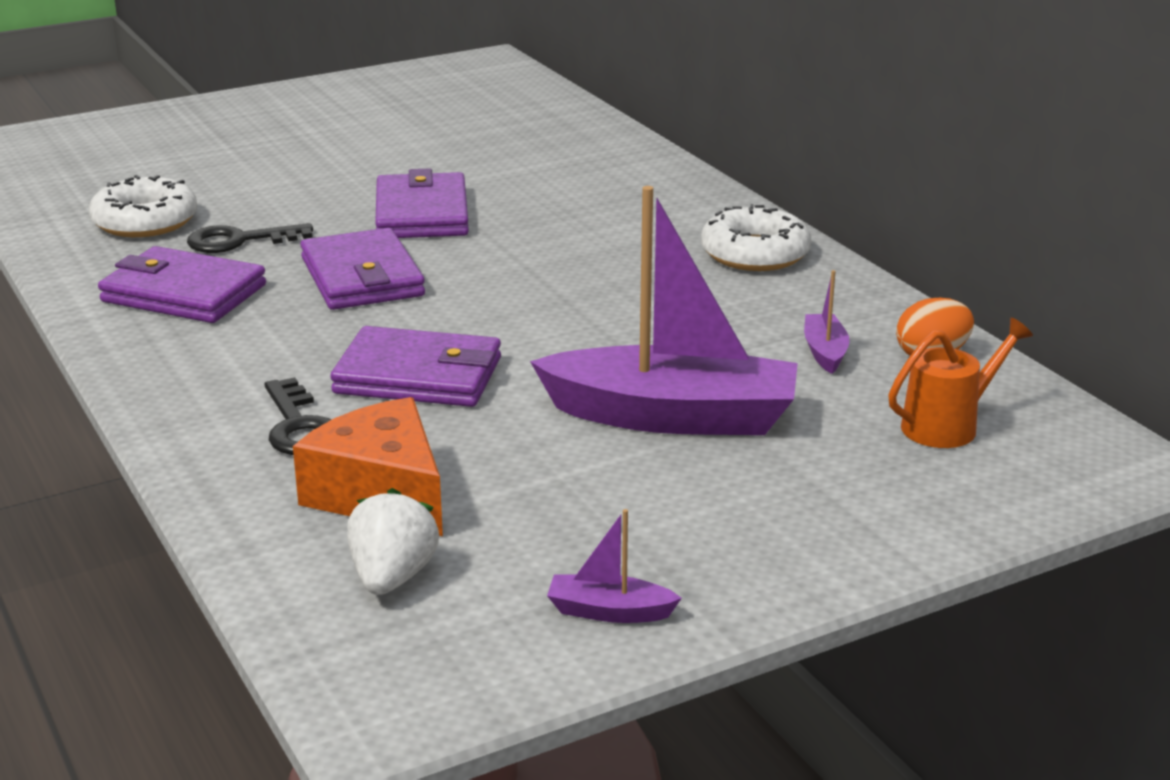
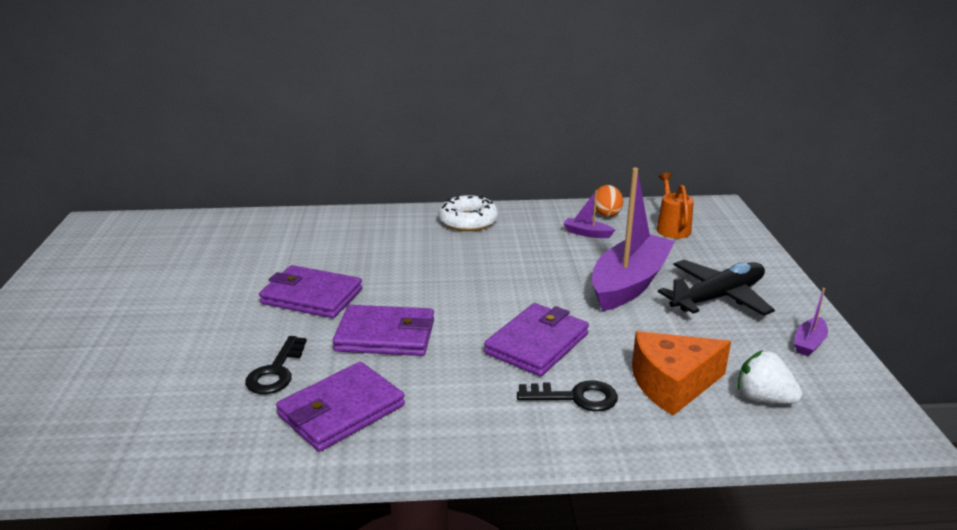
camera: 65 degrees left, 0 degrees up
white donut [89,175,197,237] -> none
none -> black plane [658,260,775,316]

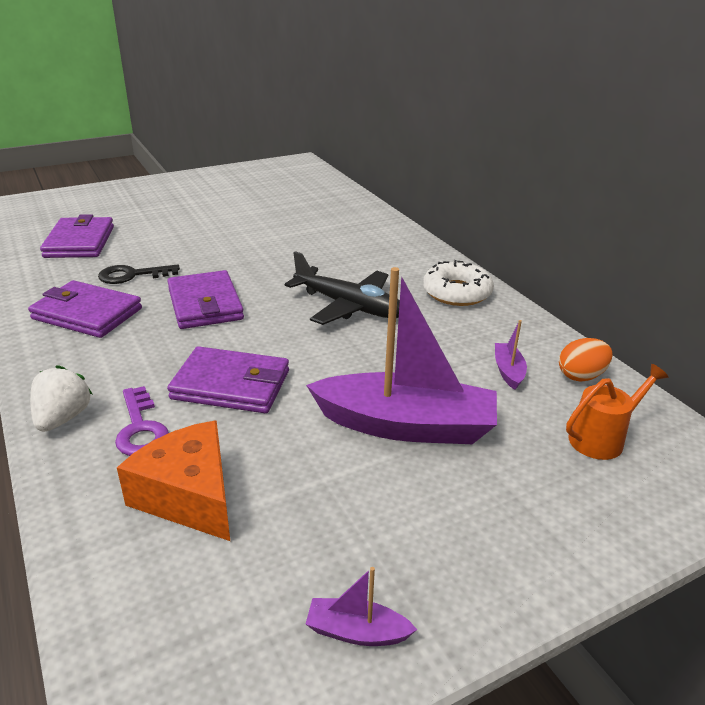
camera: 65 degrees right, 5 degrees up
purple wallet [259,265,362,318] -> purple wallet moved to [40,214,114,258]
black key [517,380,618,411] -> purple key [115,386,169,456]
black plane [658,260,775,316] -> black plane moved to [285,251,400,325]
white strawberry [738,350,803,404] -> white strawberry moved to [30,365,92,432]

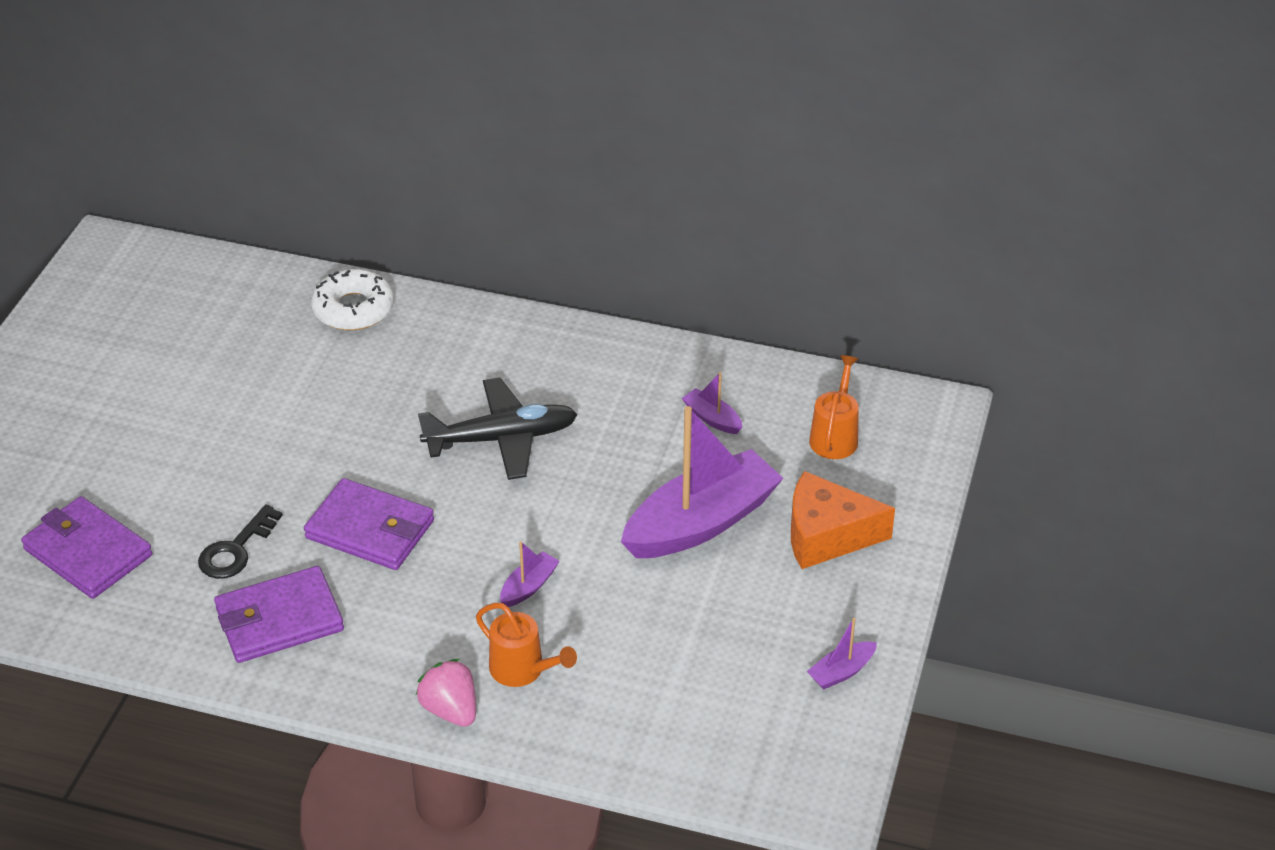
camera: 45 degrees left, 10 degrees up
white strawberry [30,365,92,432] -> pink strawberry [416,659,476,727]
purple key [115,386,169,456] -> orange watering can [476,603,577,687]
orange cheese [117,420,230,541] -> orange cheese moved to [791,471,895,569]
purple wallet [167,346,289,413] -> purple boat [500,541,560,607]
white donut [423,260,494,306] -> white donut moved to [311,269,394,330]
orange egg [559,338,613,382] -> none

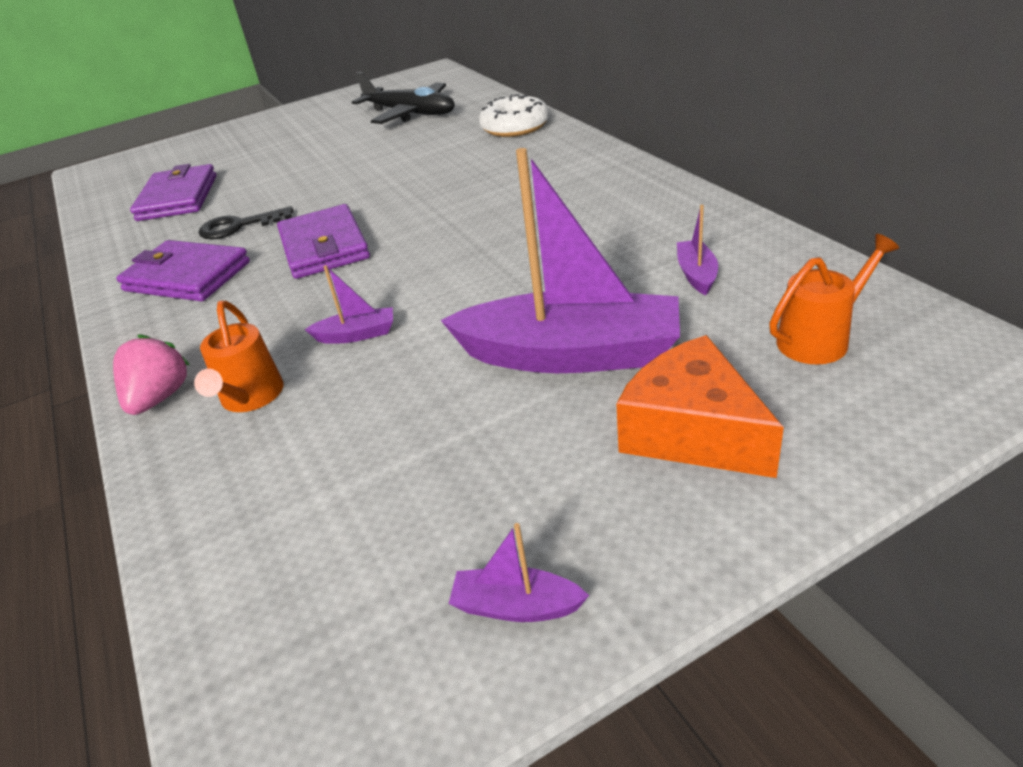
camera: 50 degrees right, 5 degrees down
black plane [418,378,578,480] -> black plane moved to [352,72,455,124]

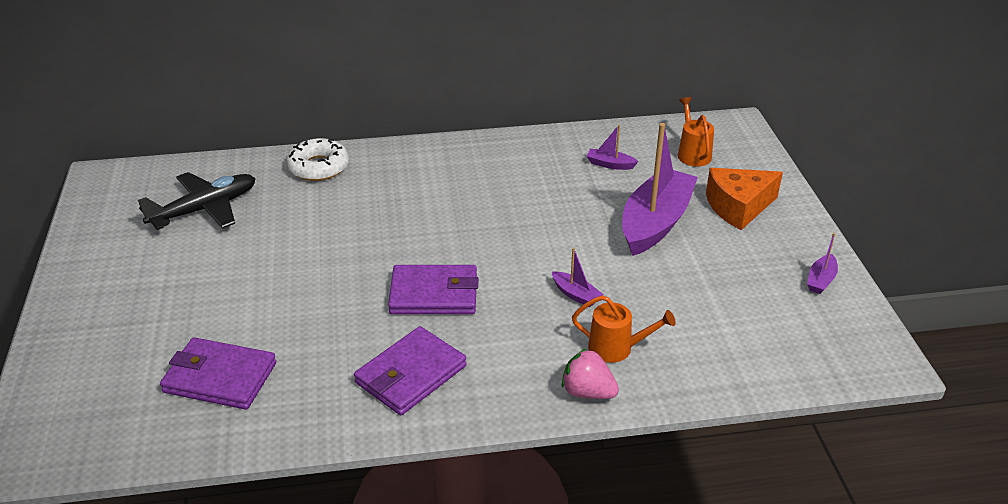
camera: 75 degrees left, 0 degrees up
black key [199,206,293,239] -> none
purple boat [305,265,393,344] -> purple boat turned 120 degrees clockwise [552,248,604,307]

